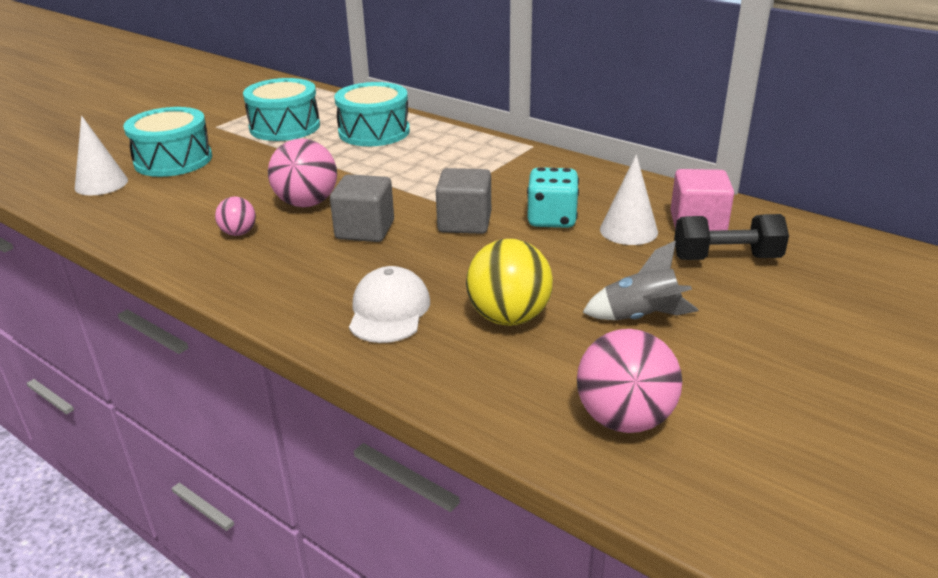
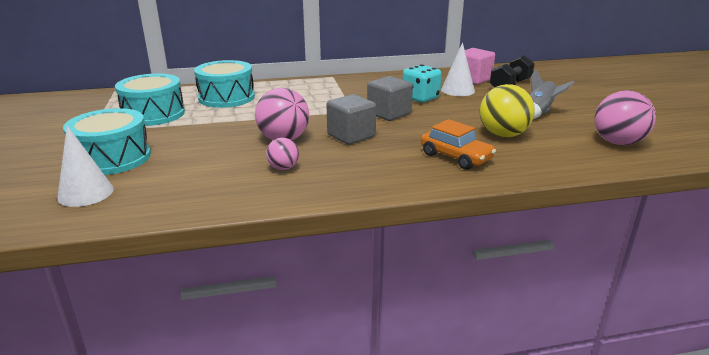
camera: 50 degrees left, 5 degrees down
white cap [349,266,430,343] -> orange car [421,119,496,170]

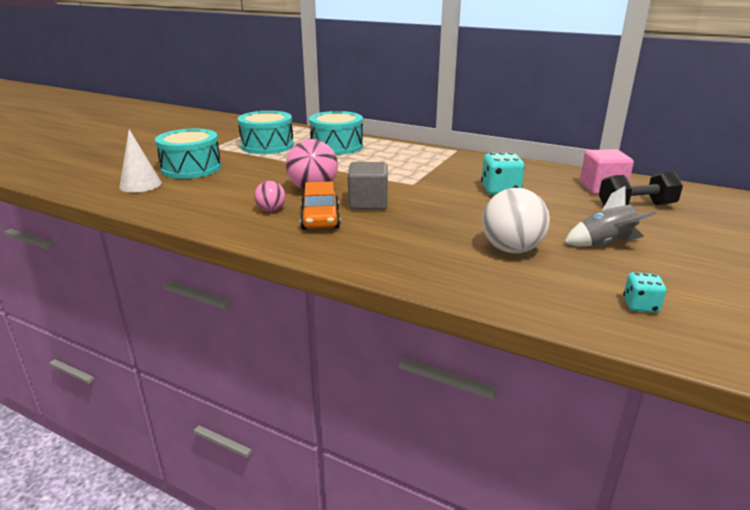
camera: 40 degrees right, 0 degrees up
grey cube [367,76,413,121] -> none
orange car [421,119,496,170] -> orange car moved to [300,181,341,230]
white cone [441,42,475,96] -> none
yellow ball [480,84,535,138] -> white ball [482,188,550,253]
pink ball [595,90,656,145] -> turquoise dice [623,272,667,313]

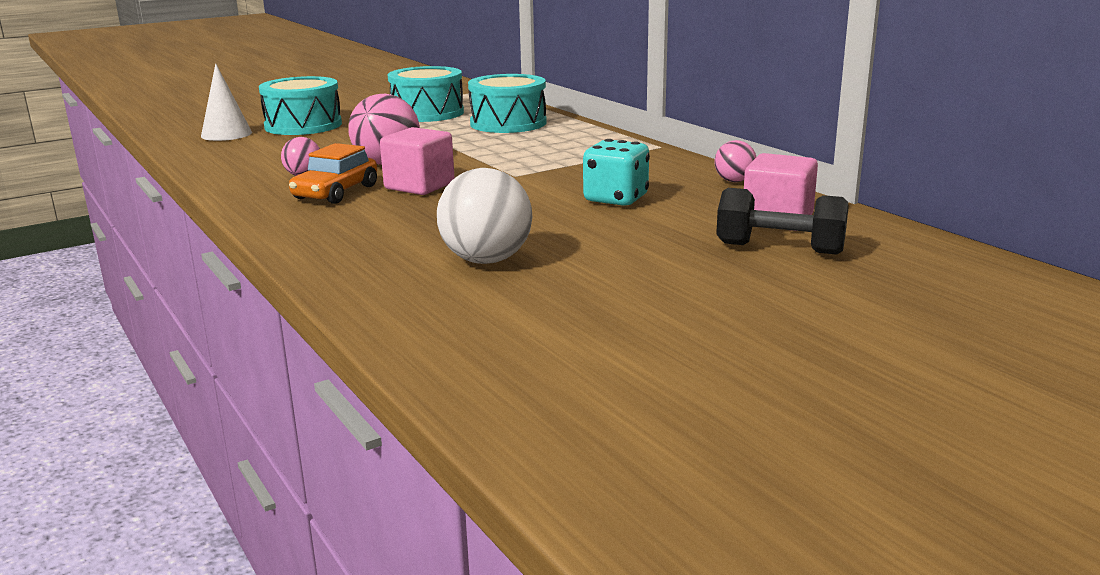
camera: 30 degrees right, 5 degrees down
grey cube [348,162,388,210] -> pink cube [380,127,455,195]
grey rocket [564,186,656,246] -> none
turquoise dice [623,272,667,313] -> none
none -> pink ball [714,140,756,182]

